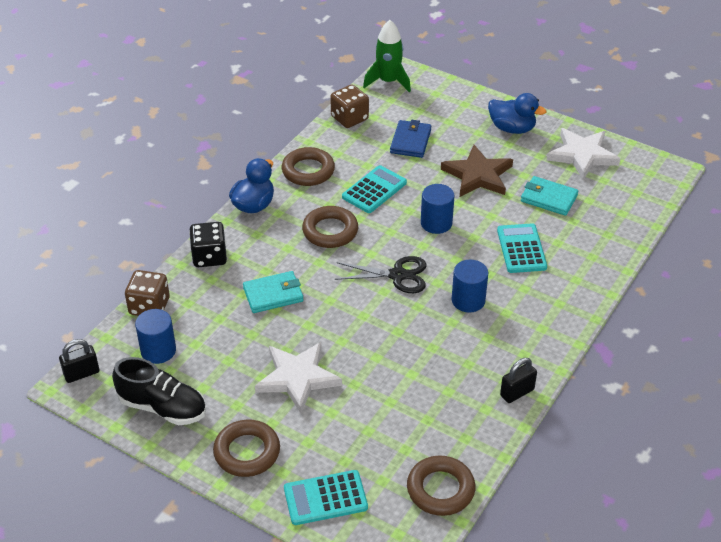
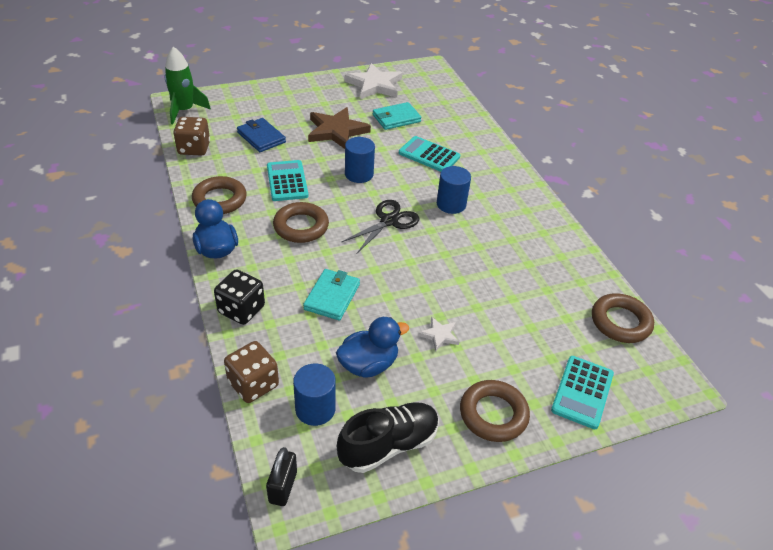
camera: 55 degrees left, 0 degrees up
white star [255,342,342,413] -> white star [418,317,459,352], size x0.48
blue duck [488,93,546,134] -> blue duck moved to [336,317,409,378]
black padlock [500,358,537,403] -> none

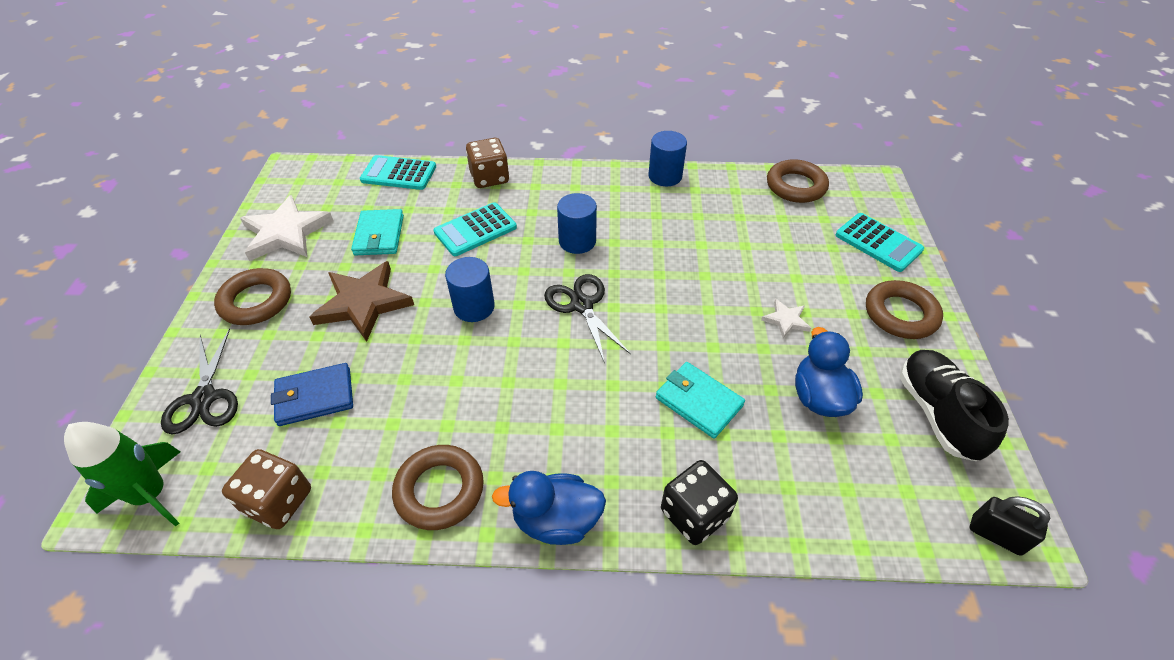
camera: 65 degrees left, 5 degrees up
brown dice [224,341,279,403] -> brown dice moved to [466,138,509,188]
turquoise calculator [267,160,308,201] -> turquoise calculator moved to [360,155,436,190]
brown ring [273,202,329,243] -> brown ring moved to [214,268,291,325]
blue cylinder [293,363,336,426] -> blue cylinder moved to [648,131,687,186]
none -> black scissors [161,329,238,434]

